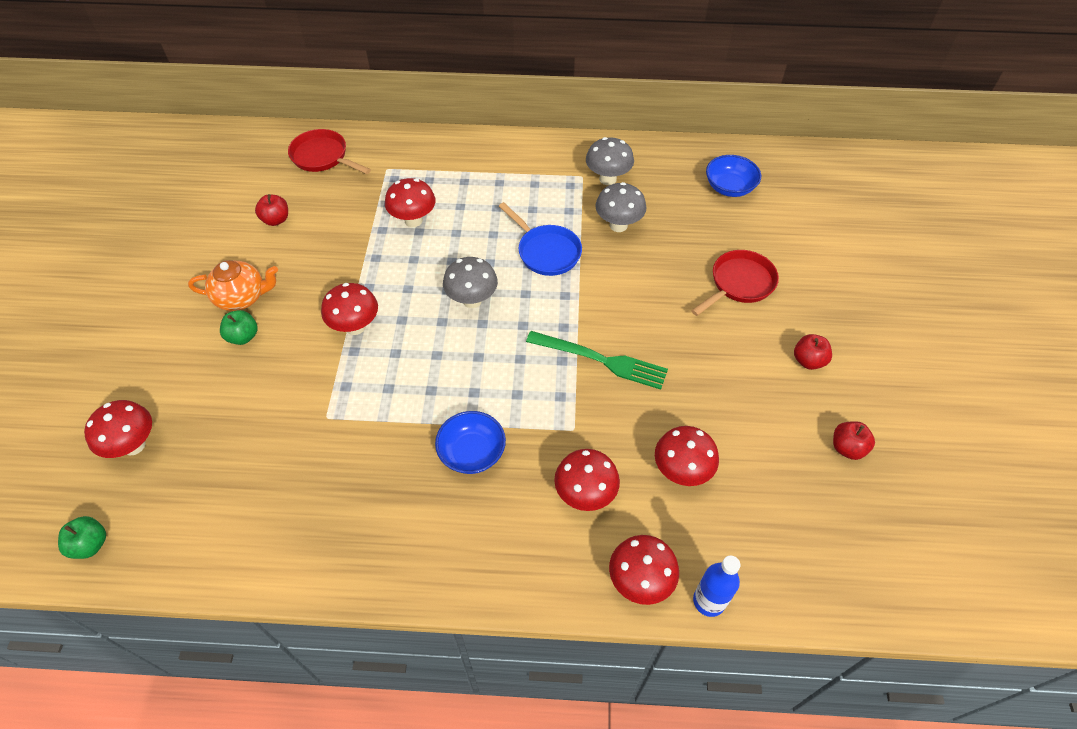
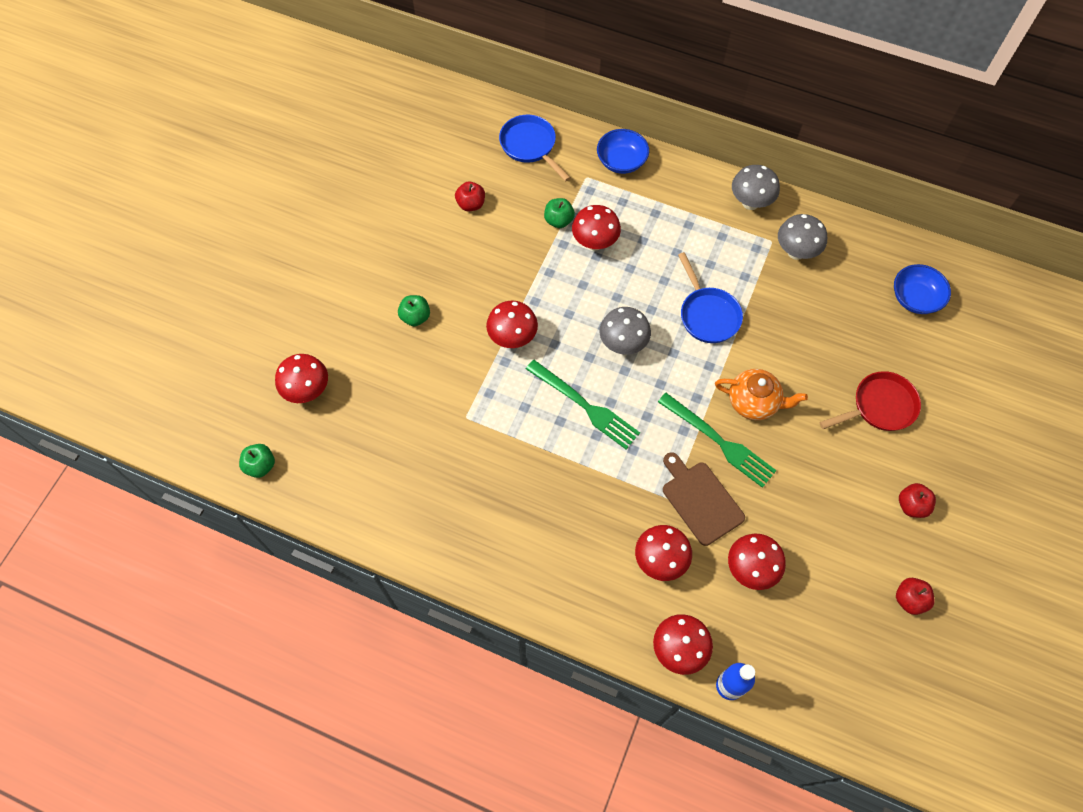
camera: 20 degrees right, 10 degrees up
orange teapot [188,260,278,311] -> orange teapot moved to [715,369,808,420]
red pan [288,129,371,174] -> blue pan [499,115,571,181]
blue bowl [435,411,506,474] -> blue bowl moved to [597,129,649,174]
grey mushroom [595,182,646,232] -> grey mushroom moved to [732,165,780,210]
none -> green fork [526,360,640,449]
none -> green apple [544,198,575,228]
none -> brown cutting board [663,452,745,546]

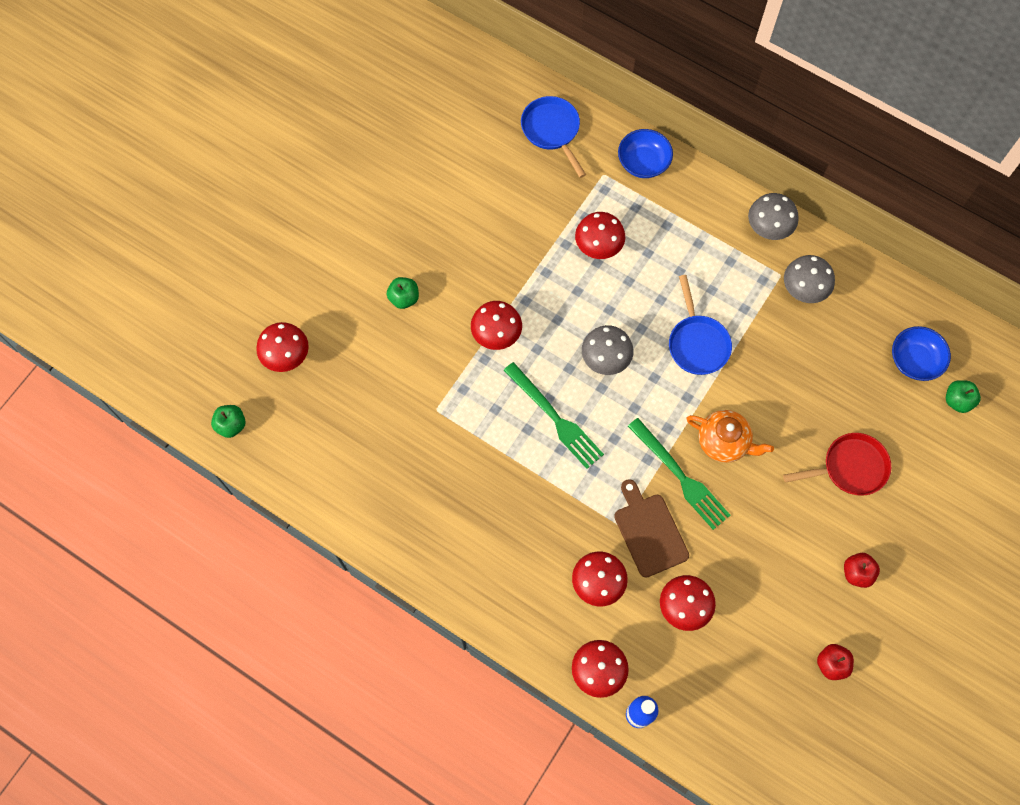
camera: 10 degrees right, 5 degrees up
red apple [455,182,485,211] -> none
green apple [544,198,575,228] -> green apple moved to [946,380,981,413]

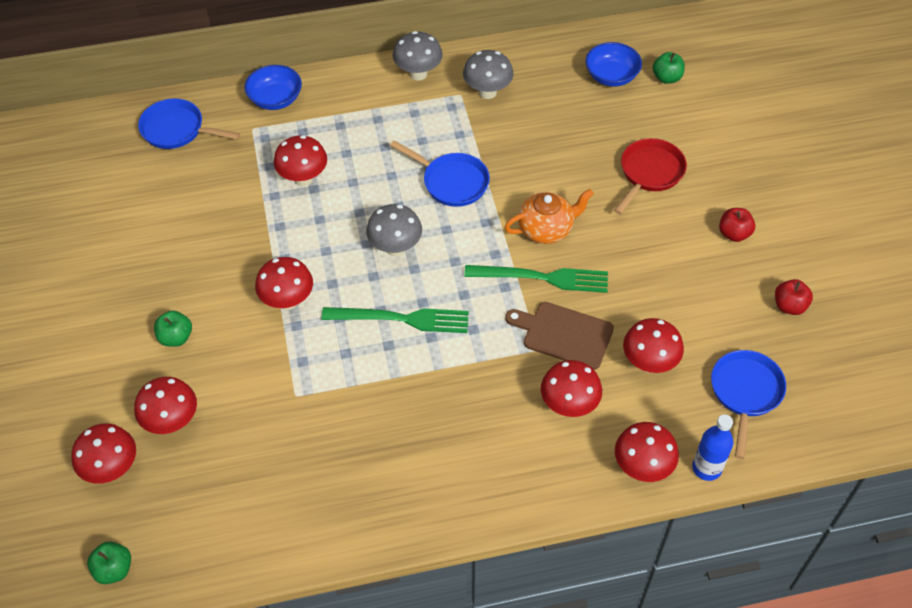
camera: 45 degrees left, 15 degrees down
none -> red mushroom [134,377,197,434]
none -> blue pan [711,350,786,459]

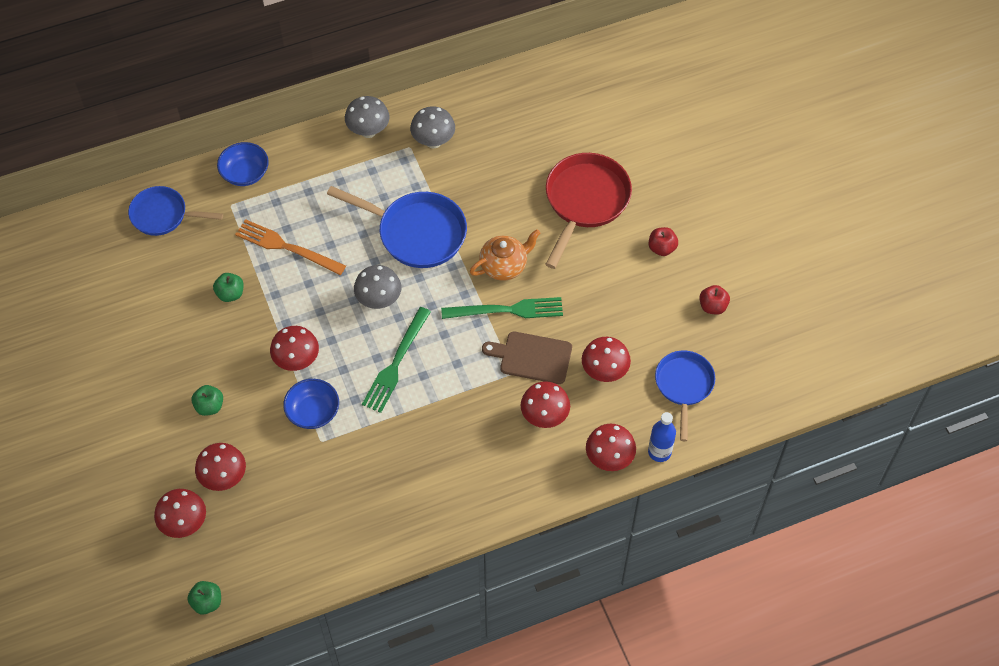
camera: 10 degrees left, 5 degrees up
red mushroom [274,135,327,186] -> orange fork [235,219,346,275]
green fork [321,307,469,333] -> green fork turned 120 degrees clockwise [362,307,431,413]
blue pan [390,140,490,207] -> blue pan [327,186,467,268], size x1.52
blue bowl [585,42,642,87] -> blue bowl moved to [283,379,339,429]
red pan [614,138,687,214] -> red pan [545,153,632,269], size x1.52
green apple [653,52,685,84] -> green apple moved to [213,273,244,302]

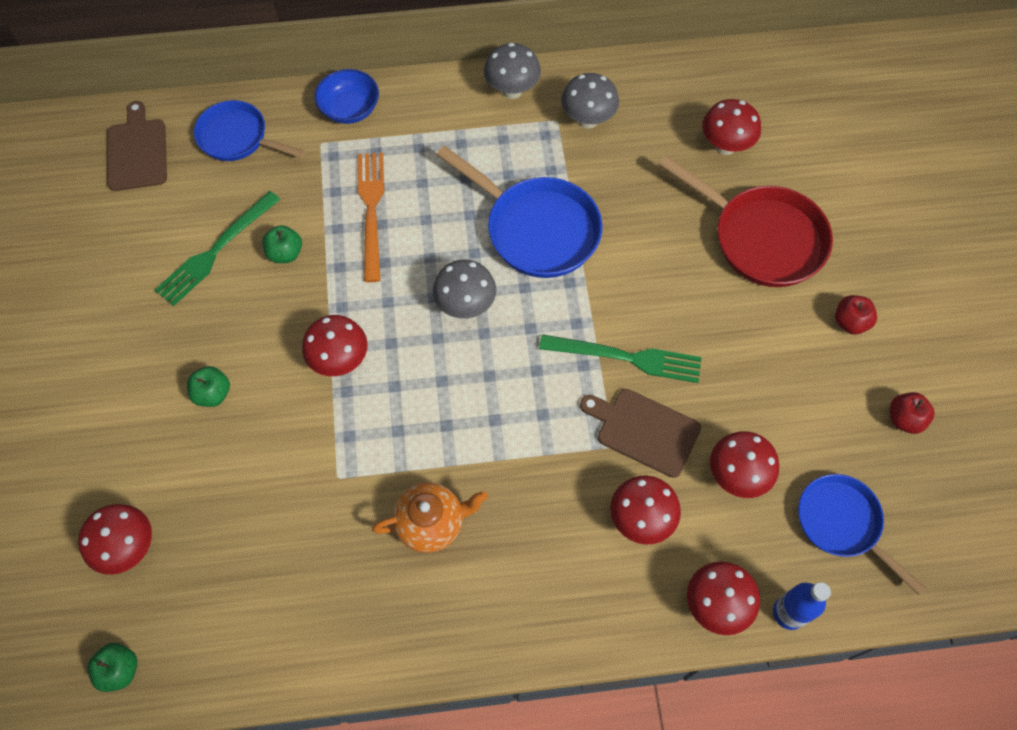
camera: 15 degrees right, 5 degrees up
red mushroom [195,443,246,491] -> red mushroom moved to [702,99,761,155]
orange fork [235,219,346,275] -> orange fork turned 45 degrees clockwise [358,153,384,282]
blue bowl [283,379,339,429] -> none
green fork [362,307,431,413] -> green fork moved to [155,191,280,306]
orange teapot [470,229,541,281] -> orange teapot moved to [372,482,488,553]
red pan [545,153,632,269] -> red pan turned 90 degrees clockwise [658,155,833,287]
blue pan [655,351,715,441] -> blue pan turned 60 degrees counterclockwise [798,474,925,595]
none -> brown cutting board [107,101,167,191]

